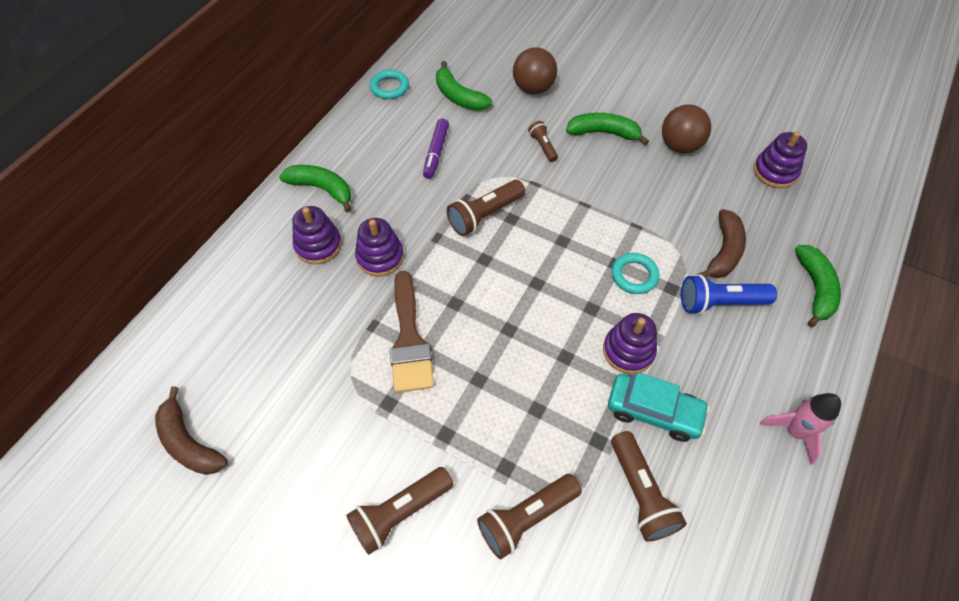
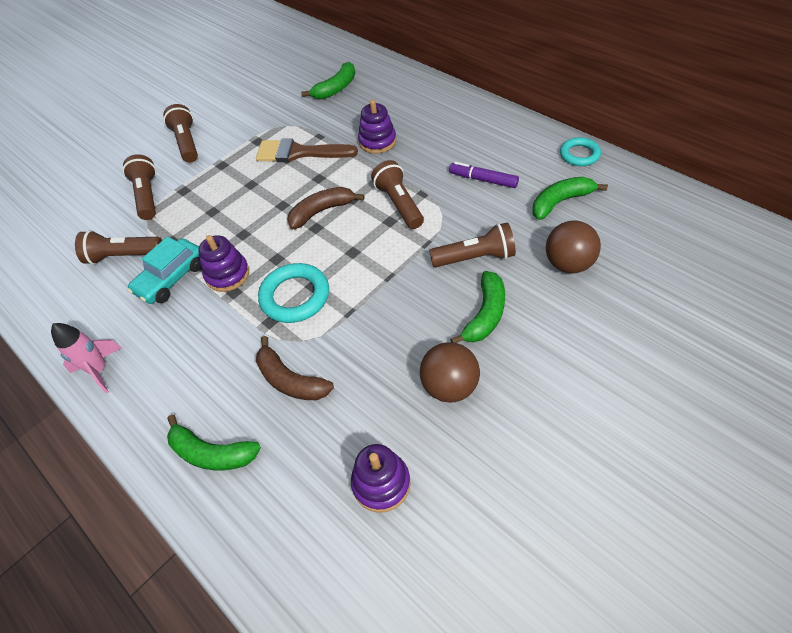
camera: 110 degrees right, 5 degrees down
brown banana [155,387,228,475] -> brown banana moved to [287,187,364,229]
green banana [279,165,352,212] -> green banana moved to [301,62,355,99]
purple stacking toy [292,206,342,264] -> none
brown flashlight [528,121,558,162] -> brown flashlight [429,222,516,267], size x1.76
turquoise ring [612,253,659,294] -> turquoise ring [258,263,329,323], size x1.56
blue flashlight [681,274,777,315] -> none

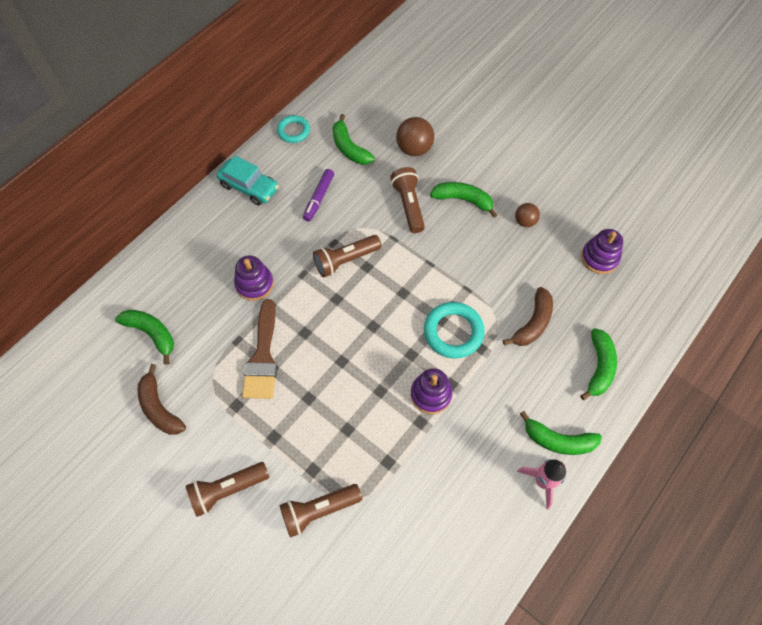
camera: 100 degrees left, 10 degrees up
brown flashlight [75,230,162,265] -> none
turquoise car [127,236,201,304] -> turquoise car moved to [217,156,279,205]
brown banana [287,187,364,229] -> brown banana moved to [138,364,186,435]
brown ball [420,342,480,403] -> brown ball [515,203,540,227], size x0.60
none -> green banana [520,411,602,455]

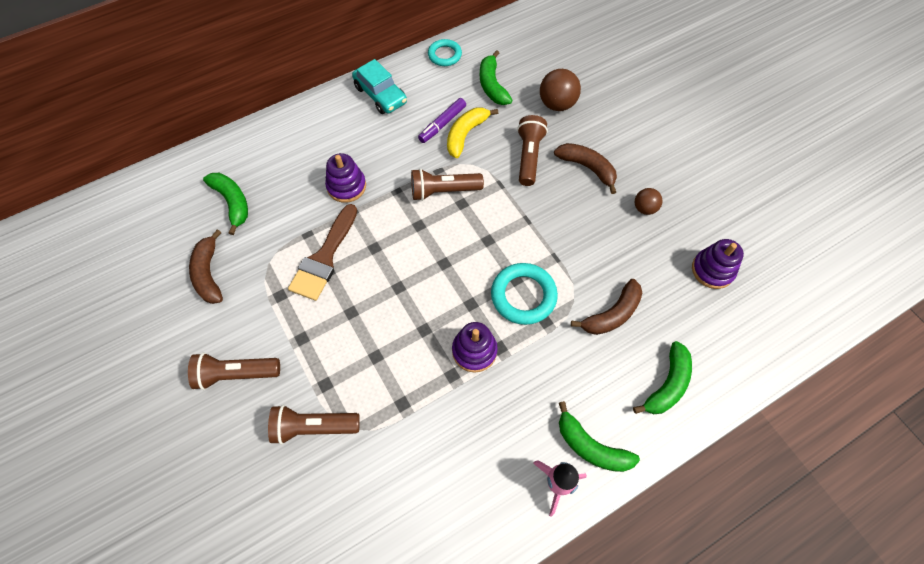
camera: 20 degrees right, 0 degrees up
green banana [430,182,497,218] -> brown banana [554,143,617,194]
none -> yellow banana [447,107,498,158]

